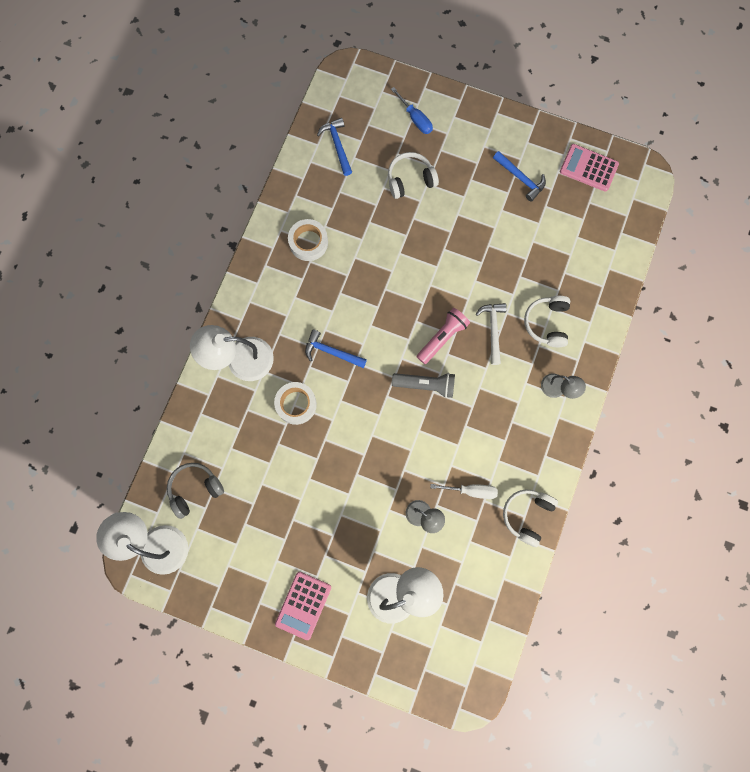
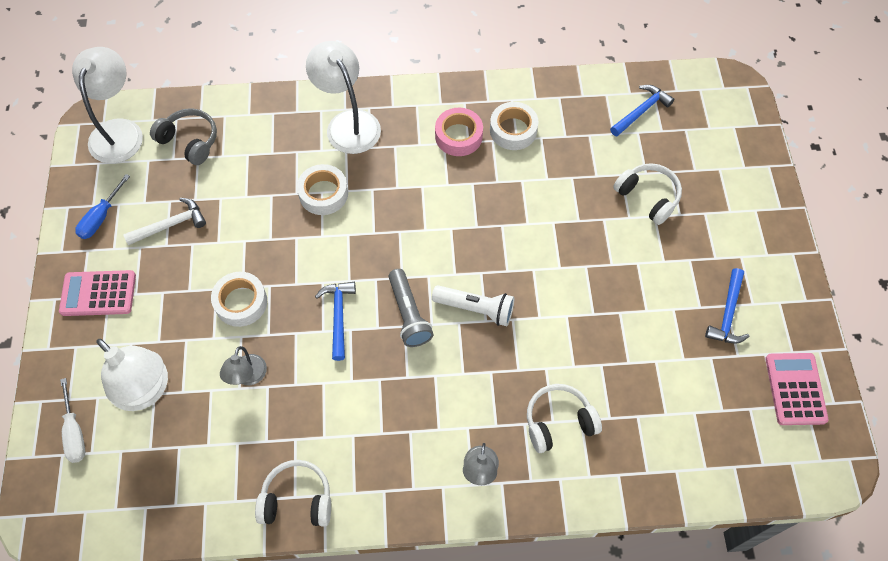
camera: 65 degrees right, 15 degrees down
blue hammer [305,329,367,368] -> blue hammer moved to [315,282,356,361]
blue screwdriver [391,87,433,134] -> blue screwdriver moved to [75,174,130,239]
pink flashlight [416,308,470,364] -> white flashlight [432,285,514,326]
white screwdriver [430,484,498,499] -> white screwdriver moved to [60,378,85,463]
white hammer [476,303,507,365] -> white hammer moved to [123,198,206,245]
none -> white tape [211,272,267,327]
none -> pink tape [435,108,483,156]

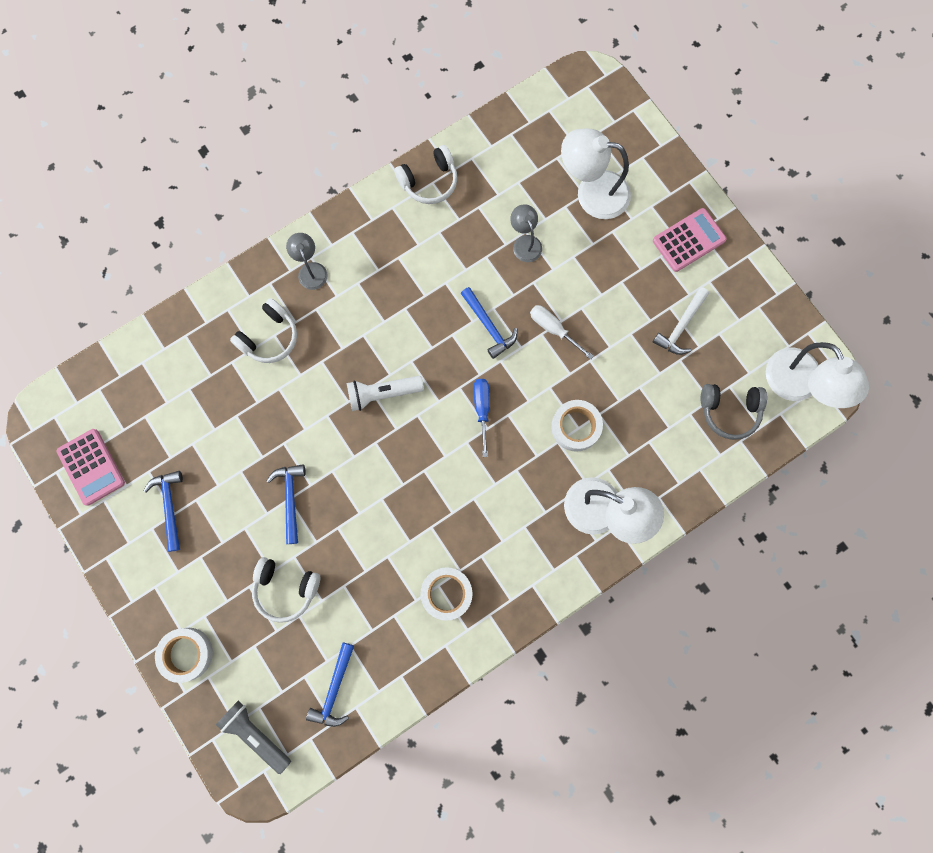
camera: 150 degrees right, 15 degrees up
white screwdriver [60,378,85,463] -> white screwdriver moved to [530,305,594,360]
blue screwdriver [75,174,130,239] -> blue screwdriver moved to [473,379,490,457]
white tape [211,272,267,327] -> white tape moved to [155,628,213,683]
grey flashlight [389,269,434,347] -> grey flashlight moved to [216,701,291,774]
pink tape [435,108,483,156] -> none
none -> blue hammer [267,464,306,544]

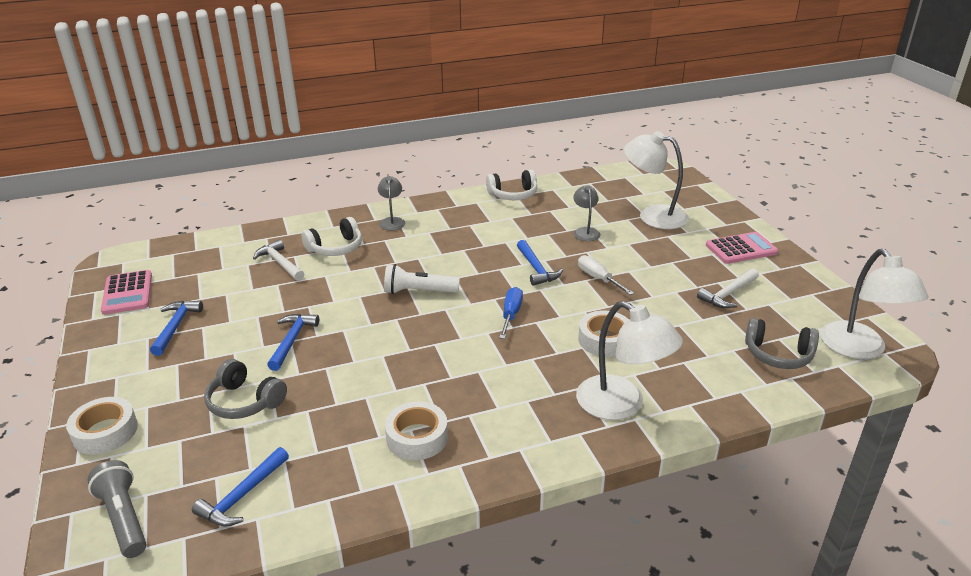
camera: 15 degrees right, 45 degrees down
white headphones [252,557,320,623] -> grey headphones [204,359,287,419]
none -> white hammer [253,240,304,281]

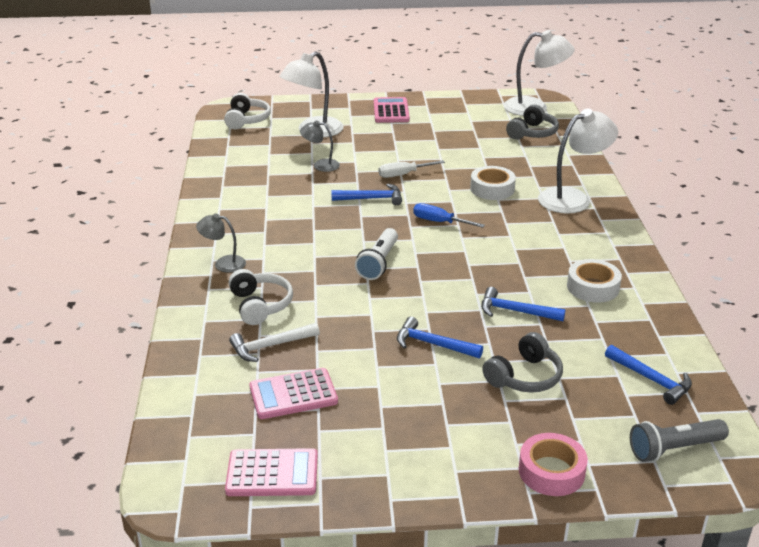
camera: 75 degrees left, 0 degrees up
white tape [66,397,138,455] -> pink tape [519,433,588,496]
blue hammer [150,301,203,356] -> blue hammer moved to [481,287,566,321]
white headphones [486,170,537,200] -> white headphones moved to [224,93,271,129]
white hammer [697,268,759,308] -> none
none -> pink calculator [249,368,338,419]

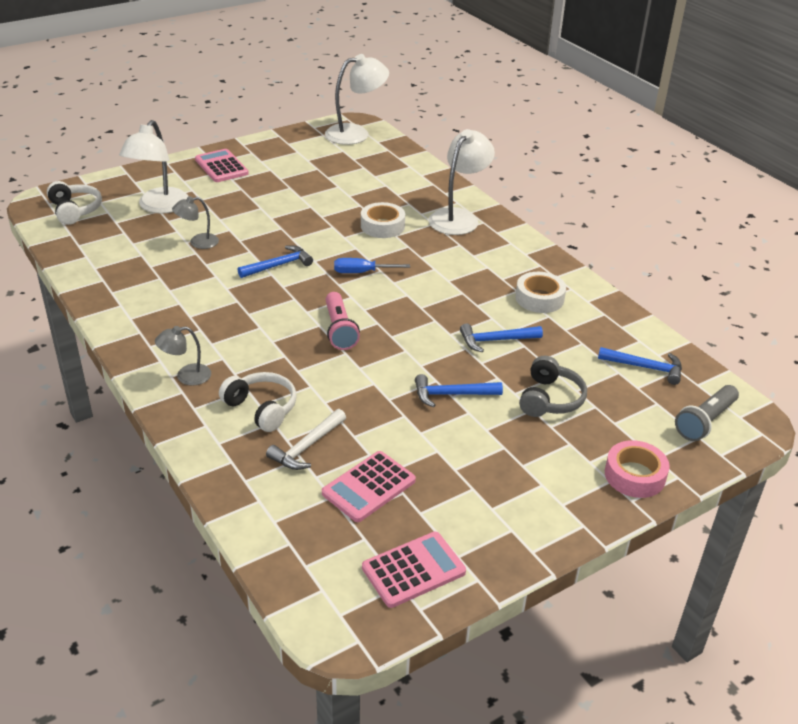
camera: 30 degrees left, 5 degrees up
white flashlight [355,228,398,280] -> pink flashlight [326,292,360,350]
white screwdriver [379,160,445,178] -> none
grey headphones [506,104,559,140] -> none

